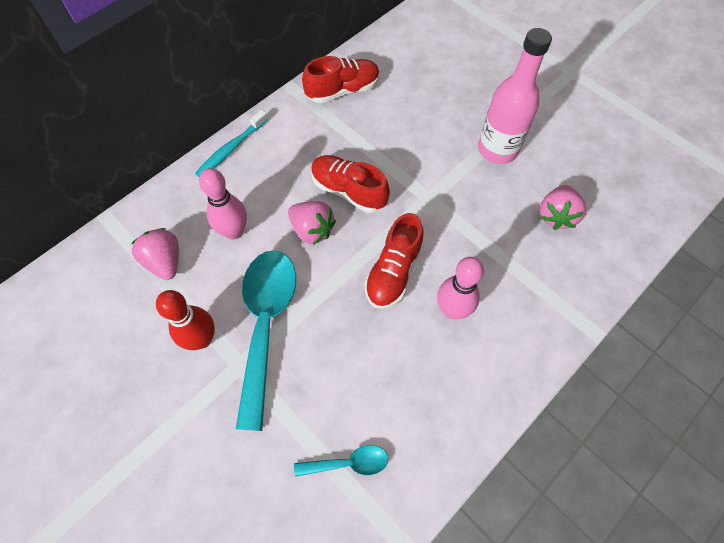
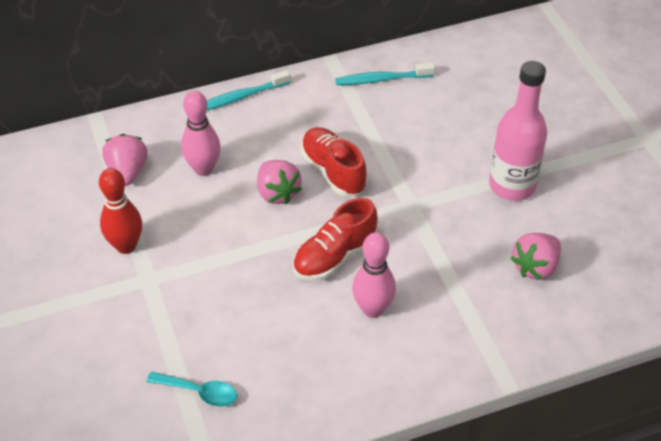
camera: 25 degrees right, 15 degrees down
turquoise spoon [236,250,296,431] -> none
red shoe [302,56,380,103] -> turquoise toothbrush [335,63,435,85]

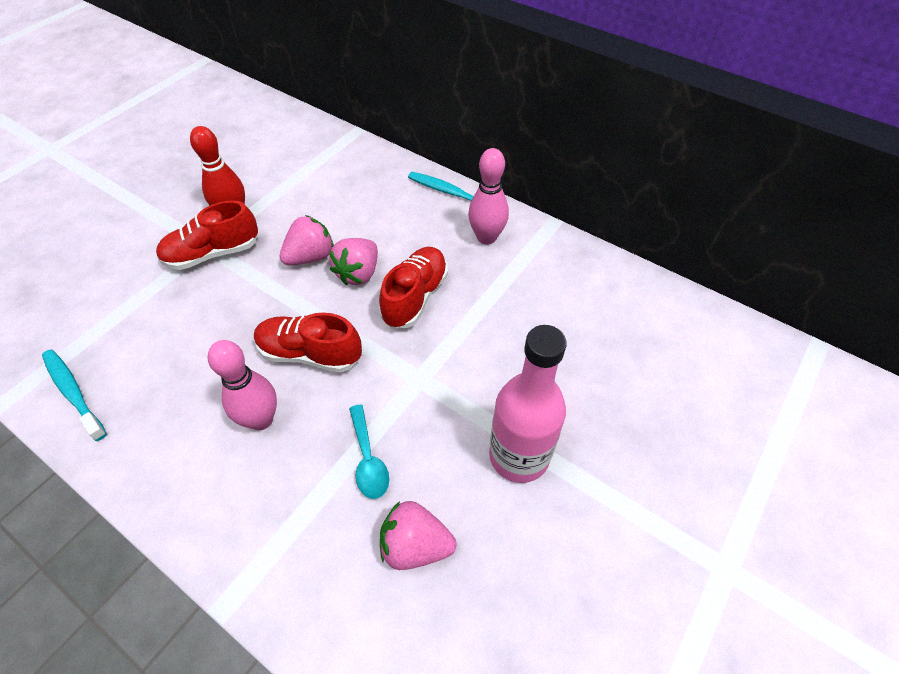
camera: 55 degrees right, 5 degrees up
pink strawberry [102,134,148,186] -> pink strawberry moved to [280,215,334,265]
turquoise spoon [147,372,237,407] -> turquoise spoon moved to [349,405,389,499]
pink bowling pin [181,91,221,176] -> pink bowling pin moved to [468,148,509,245]
turquoise toothbrush [335,63,435,85] -> turquoise toothbrush moved to [42,350,107,441]
none -> red shoe [156,200,258,270]

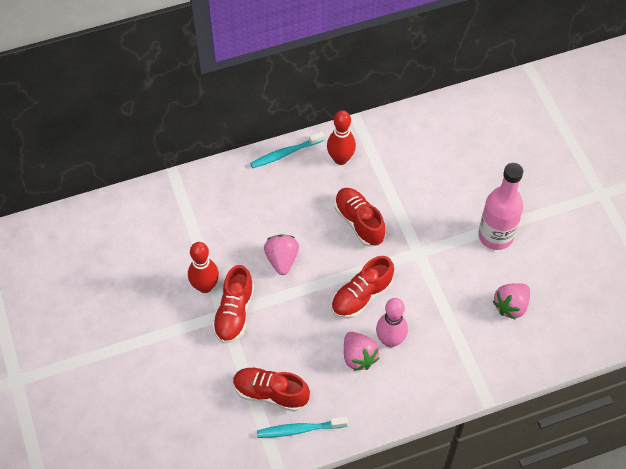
camera: 55 degrees left, 5 degrees up
pink strawberry [329,238,378,285] -> pink strawberry moved to [344,332,379,371]
turquoise spoon [349,405,389,499] -> none
pink bowling pin [468,148,509,245] -> red bowling pin [327,110,356,165]
none -> red shoe [233,367,310,412]

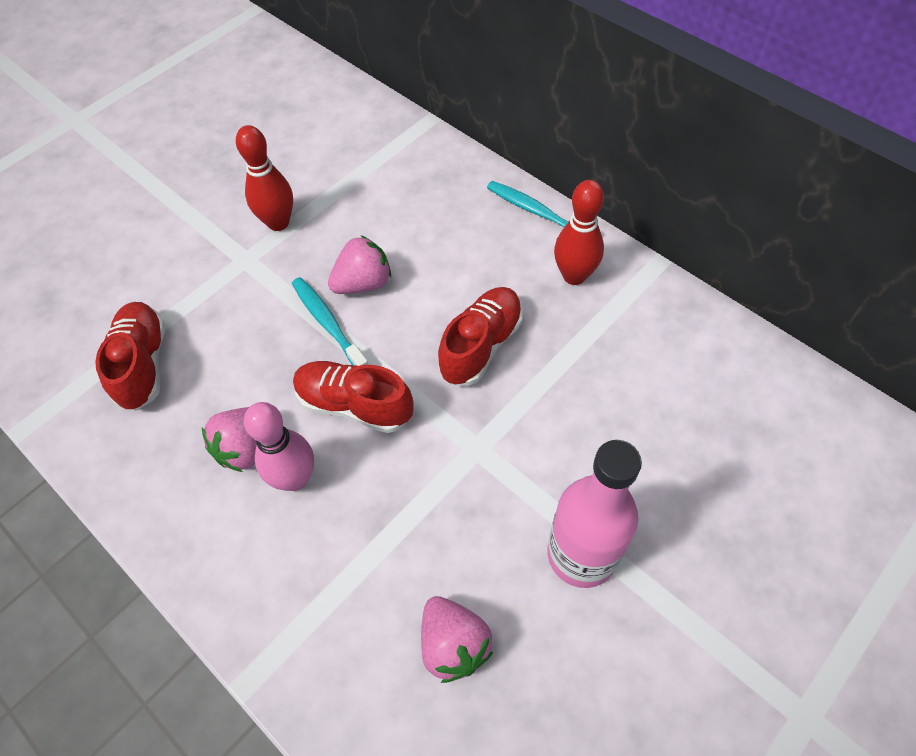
camera: 65 degrees right, 0 degrees up
red shoe [212,265,254,343] -> none
turquoise toothbrush [257,417,348,438] -> turquoise toothbrush moved to [292,277,369,366]
pink strawberry [492,283,530,319] -> pink strawberry turned 135 degrees counterclockwise [421,596,493,683]

